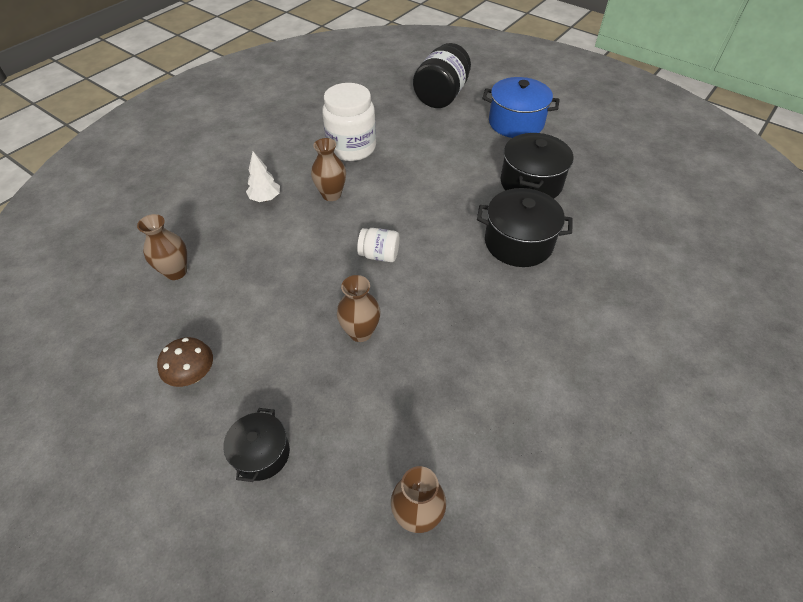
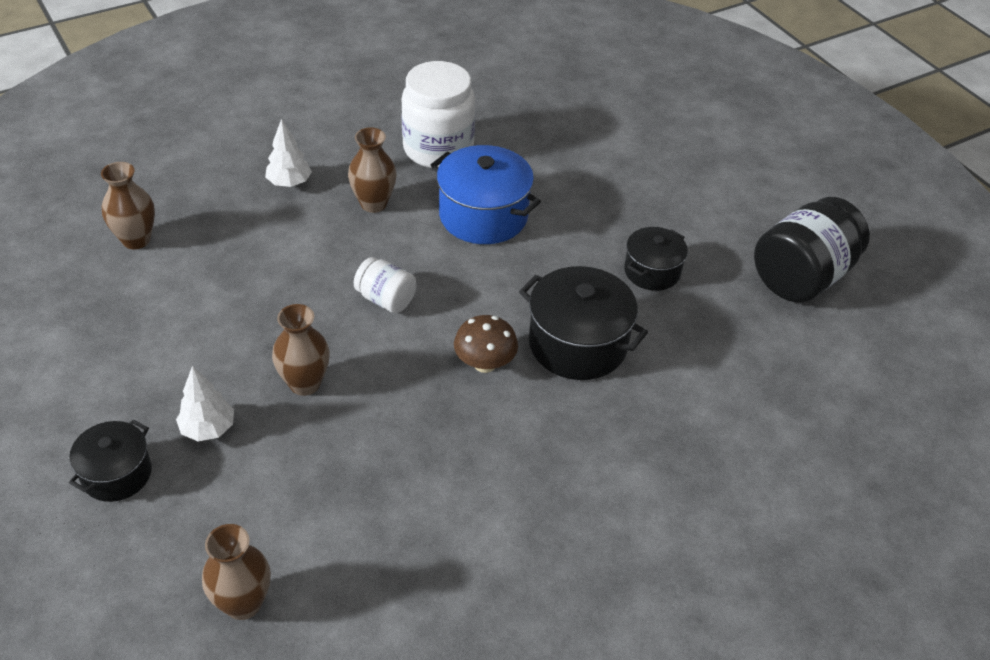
camera: 20 degrees right, 5 degrees down
brown mushroom [157,337,213,387] -> brown mushroom moved to [454,315,518,373]
black jar [413,43,471,108] -> black jar moved to [754,197,870,303]
blue pot [482,77,560,138] -> blue pot moved to [431,145,541,244]
black pot [501,133,574,199] -> black pot [624,227,688,291], size x0.61
none -> white tree [176,366,234,441]

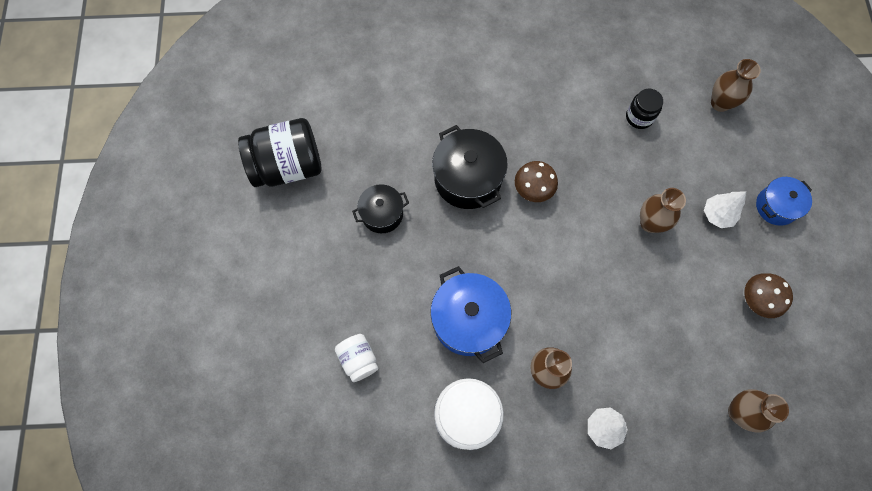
camera: 150 degrees left, 25 degrees up
black pot [69,419,152,502] -> blue pot [756,177,812,226]
white jar [354,257,416,313] -> white jar moved to [335,334,378,382]
none -> black jar [626,89,663,129]
none -> brown mushroom [744,273,793,318]

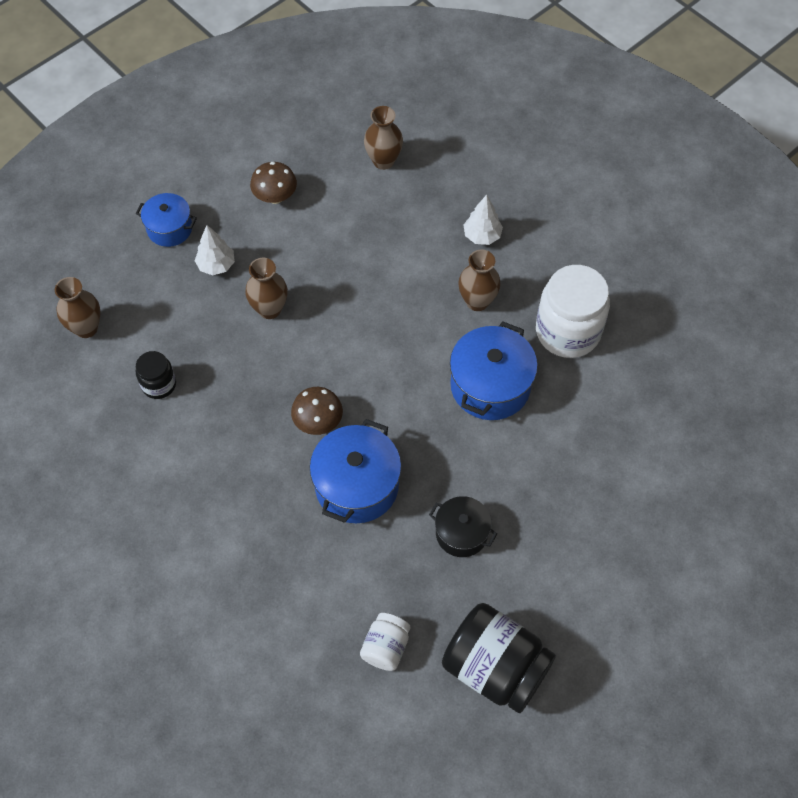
camera: 130 degrees left, 10 degrees down
white jar [335,334,378,382] -> white jar moved to [360,613,410,671]
black pot [432,125,508,209] -> blue pot [310,419,401,523]

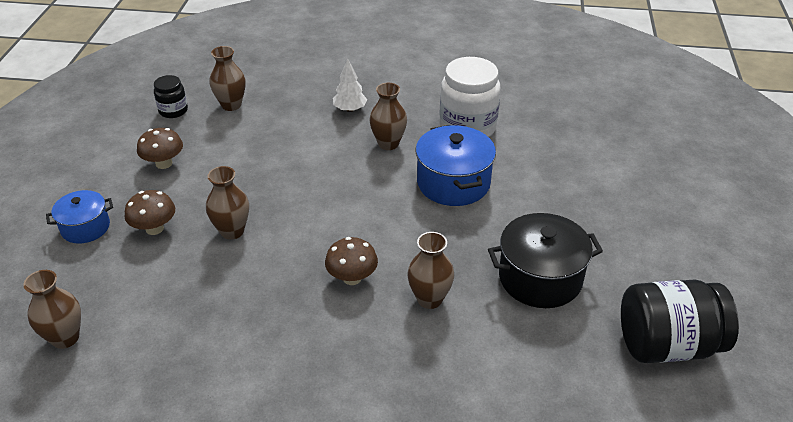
camera: 40 degrees left, 20 degrees down
black jar [136,351,176,399] -> black jar moved to [154,75,188,118]
white tree [195,225,235,275] -> brown mushroom [125,190,175,235]
blue pot [310,419,401,523] -> brown vase [407,232,454,309]
white jar [360,613,410,671] -> none
black pot [429,496,497,557] -> black pot [488,213,603,308], size x1.63

